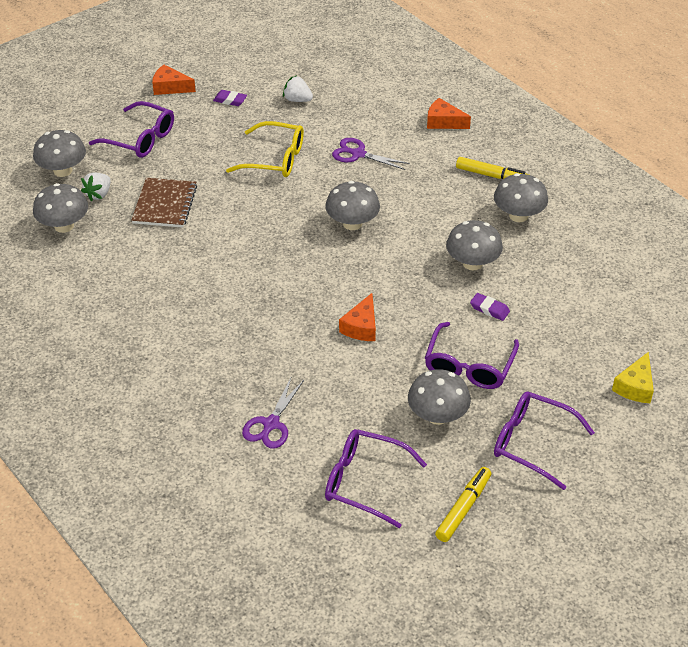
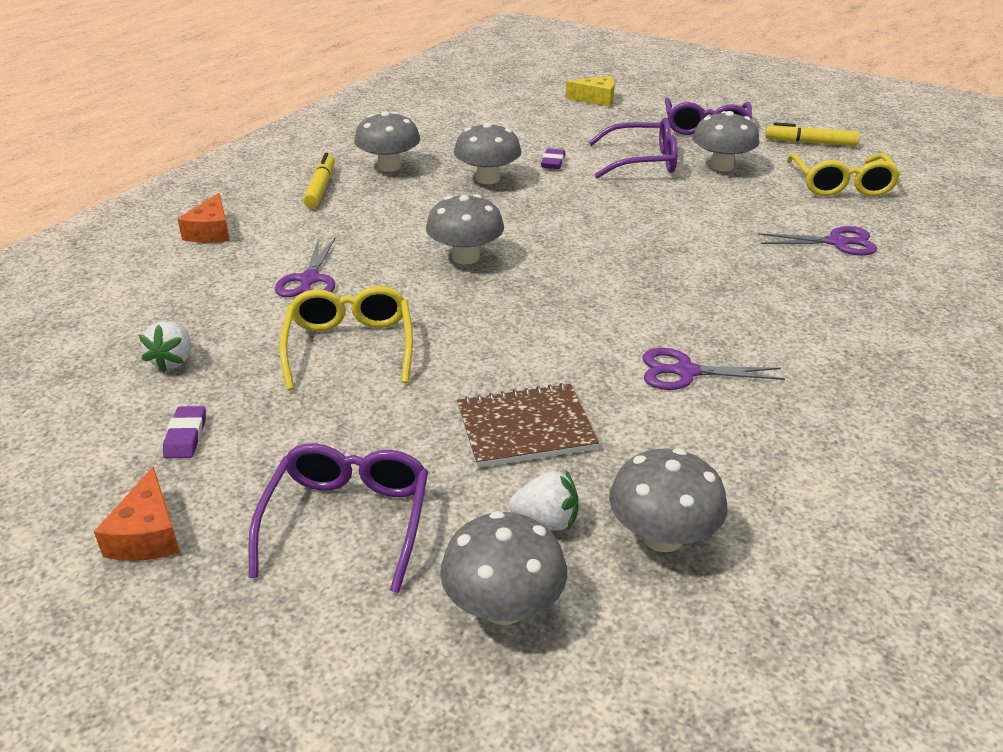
camera: 110 degrees left, 10 degrees down
purple glasses [325,429,427,528] -> yellow glasses [787,153,901,196]
orange cheese [339,293,376,341] -> none
none -> purple scissors [642,348,785,390]

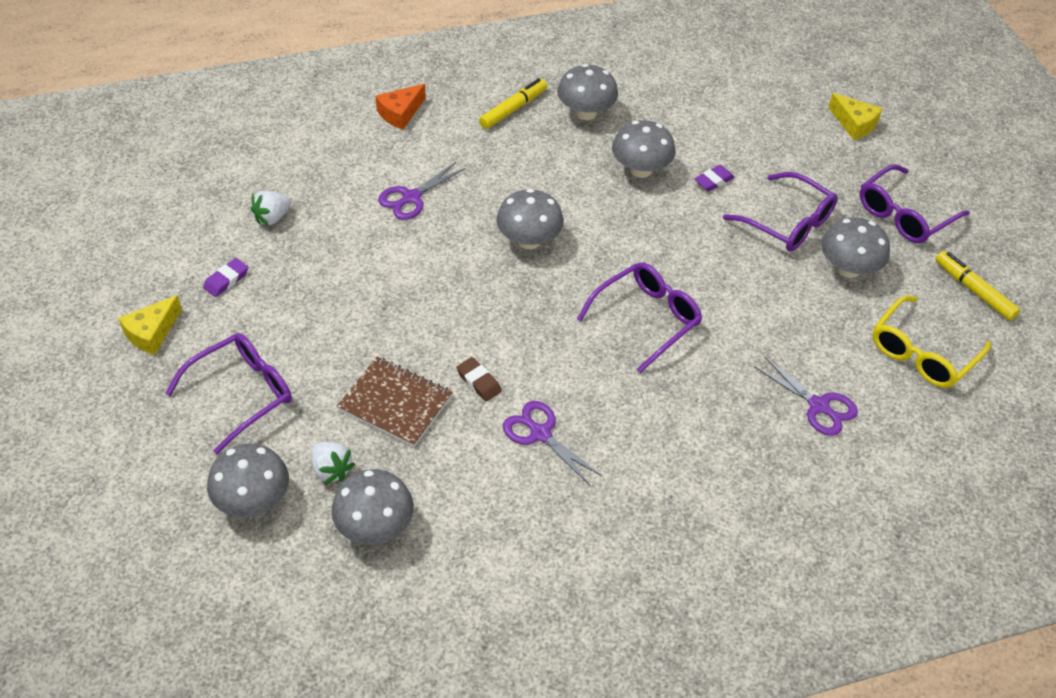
camera: 40 degrees right, 15 degrees up
orange cheese [94,466,180,561] -> yellow cheese [118,295,182,355]
yellow glasses [279,286,413,391] -> none
none -> brown eraser [456,357,502,401]
none -> purple glasses [577,262,702,373]

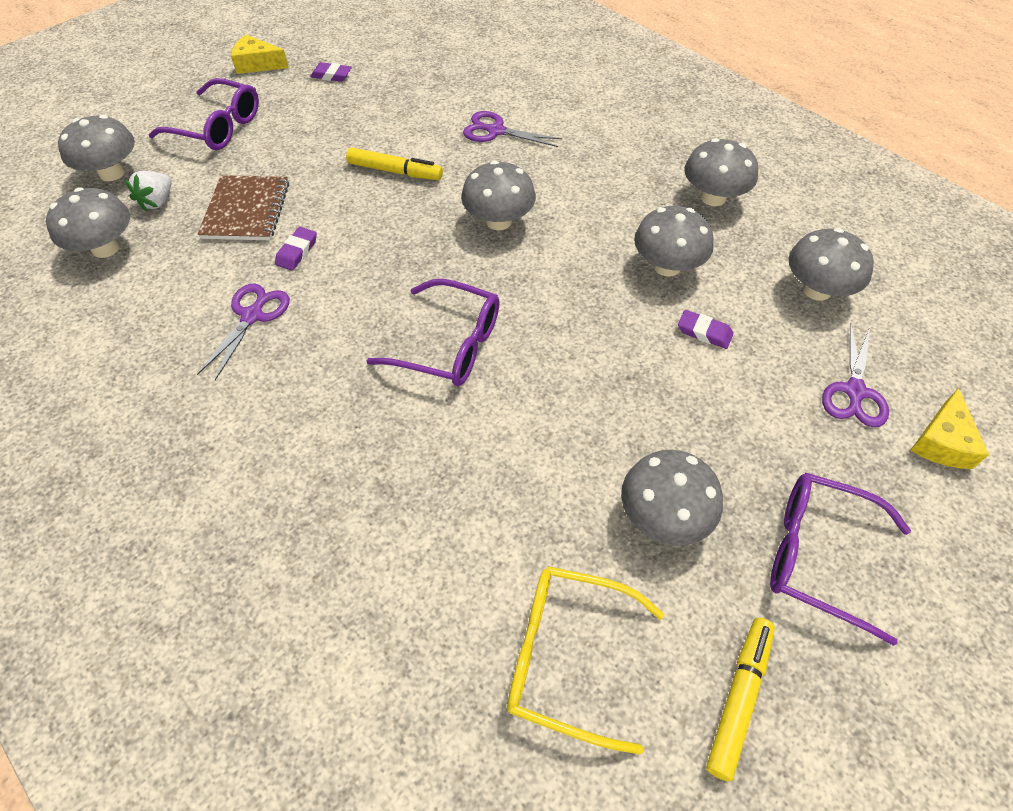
camera: 65 degrees right, 5 degrees up
white strawberry [251,191,291,226] -> none
orange cheese [375,84,426,130] -> none
brown eraser [456,357,502,401] -> purple eraser [275,227,317,271]
yellow marker [479,78,547,129] -> yellow marker moved to [346,148,443,180]
purple glasses [723,172,838,251] -> none
purple scissors [754,356,858,436] -> purple scissors moved to [822,323,889,427]
none -> grey mushroom [788,228,874,301]

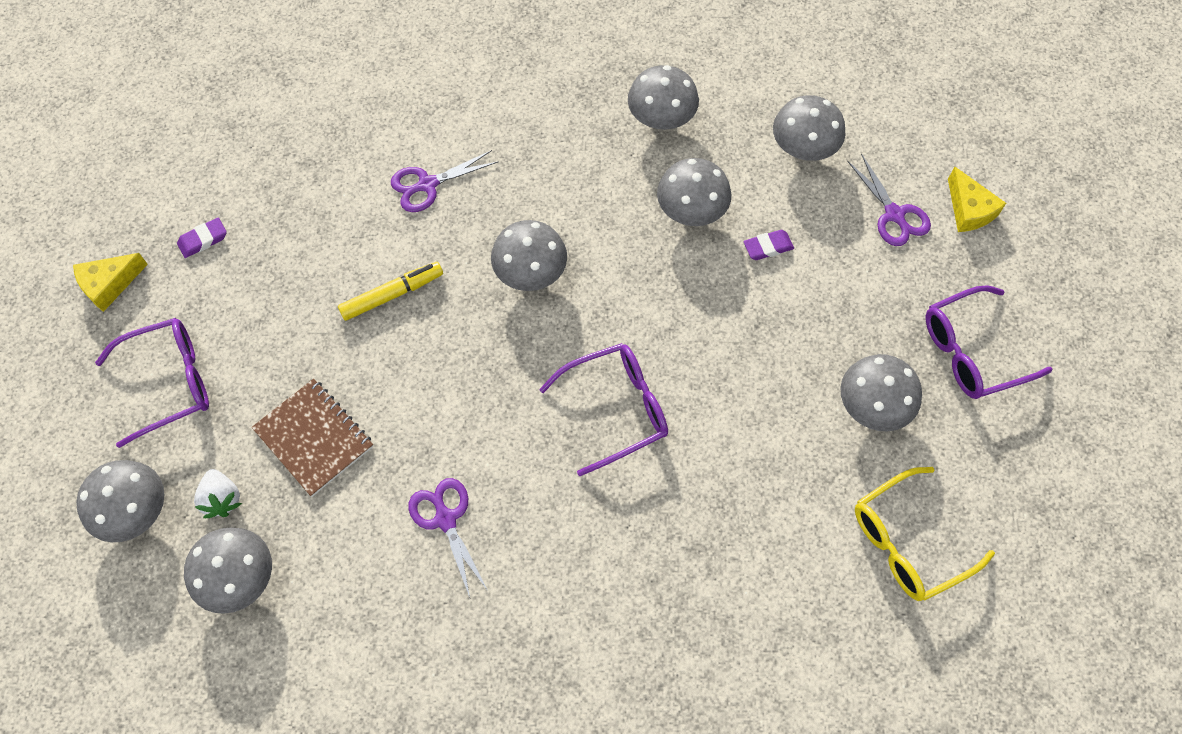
camera: 45 degrees left, 10 degrees up
purple eraser [275,227,317,271] -> none
yellow marker [706,618,775,782] -> none

